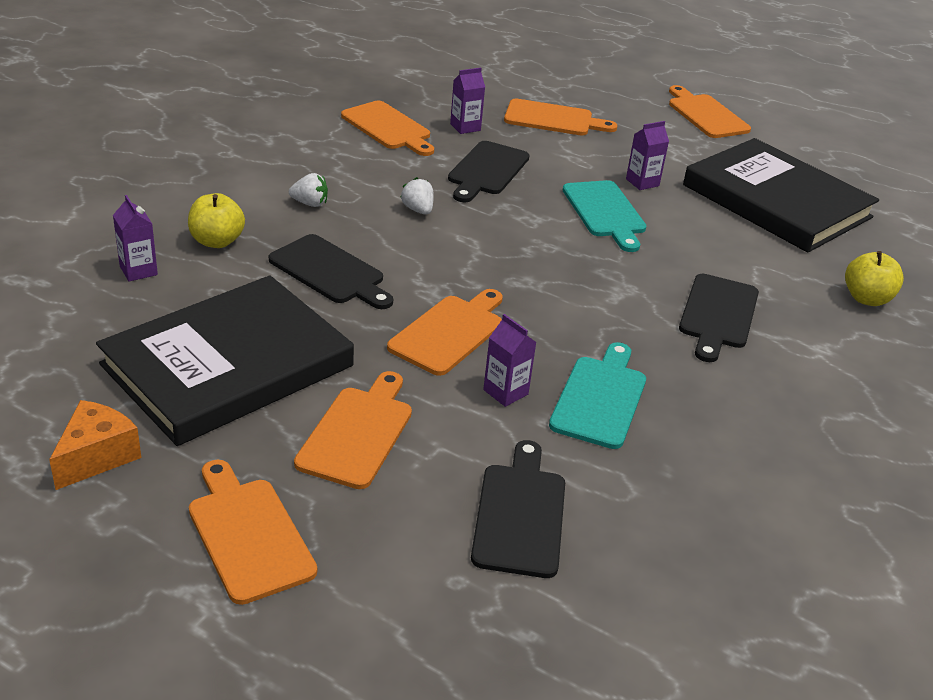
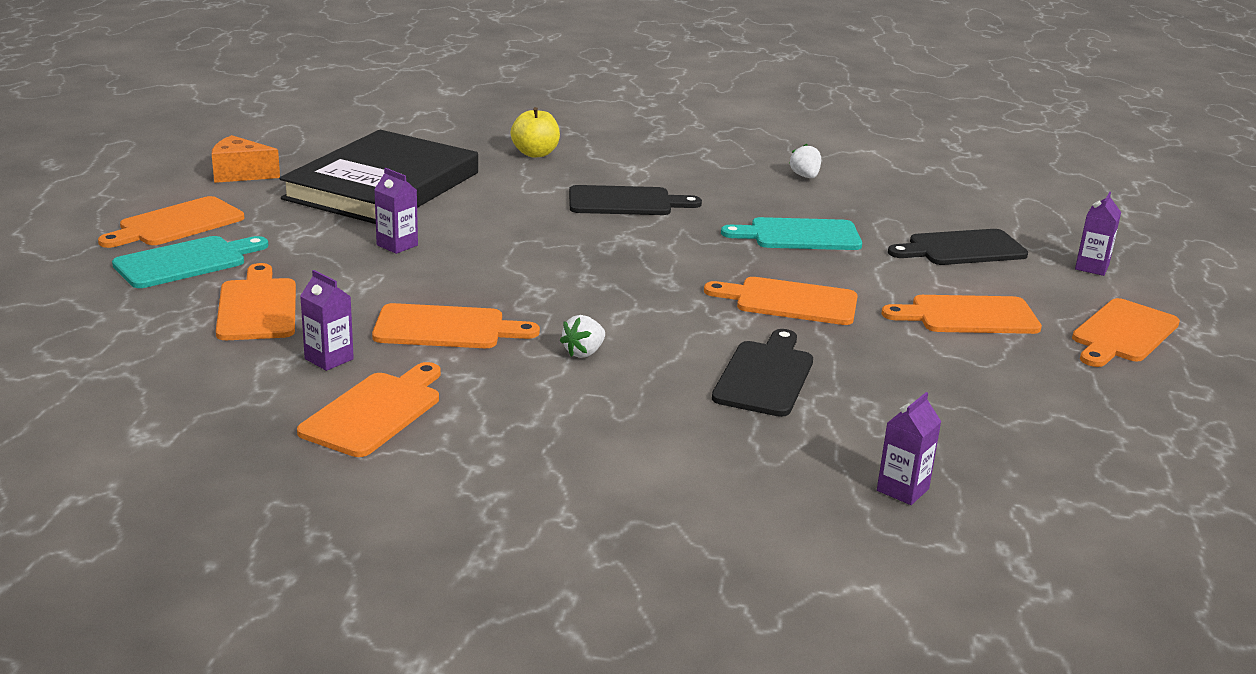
camera: 110 degrees left, 10 degrees down
orange cheese [49,400,141,490] -> orange cheese moved to [212,135,280,183]
black book [96,275,354,446] -> none
yellow apple [188,193,245,248] -> none
white strawberry [289,173,328,207] -> white strawberry moved to [789,144,821,178]
black cutting board [448,141,530,202] -> orange cutting board [372,303,540,348]
purple carton [483,314,537,407] -> purple carton moved to [1075,192,1121,276]
turquoise cutting board [563,180,646,252] -> turquoise cutting board moved to [112,236,268,288]

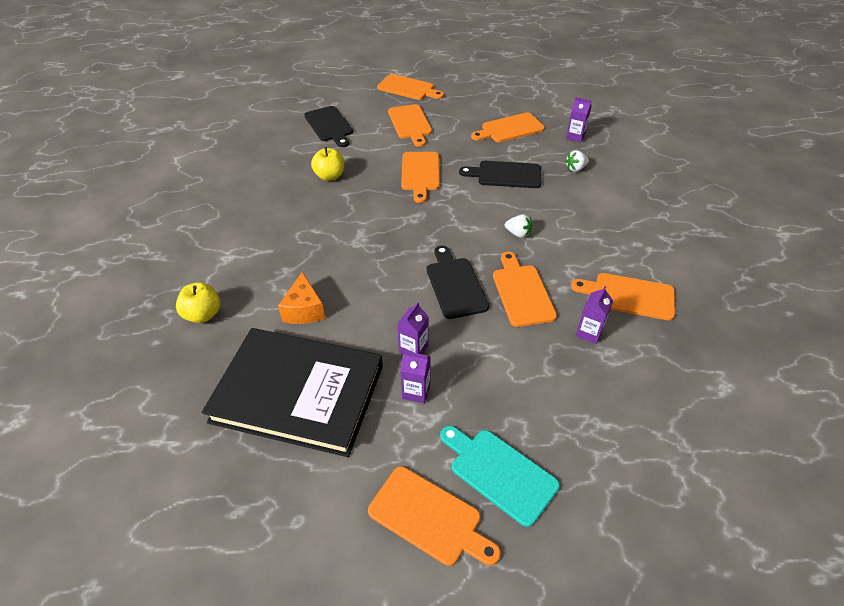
camera: 100 degrees left, 20 degrees up
orange cheese [212,135,280,183] -> orange cheese moved to [278,272,325,324]
orange cutting board [216,263,296,340] -> orange cutting board moved to [471,113,545,142]
black cutting board [569,185,702,215] -> black cutting board moved to [427,245,489,319]
turquoise cutting board [721,217,862,250] -> yellow apple [311,147,344,181]
white strawberry [789,144,821,178] -> white strawberry moved to [565,150,589,172]
purple carton [1075,192,1121,276] -> purple carton moved to [400,351,431,404]

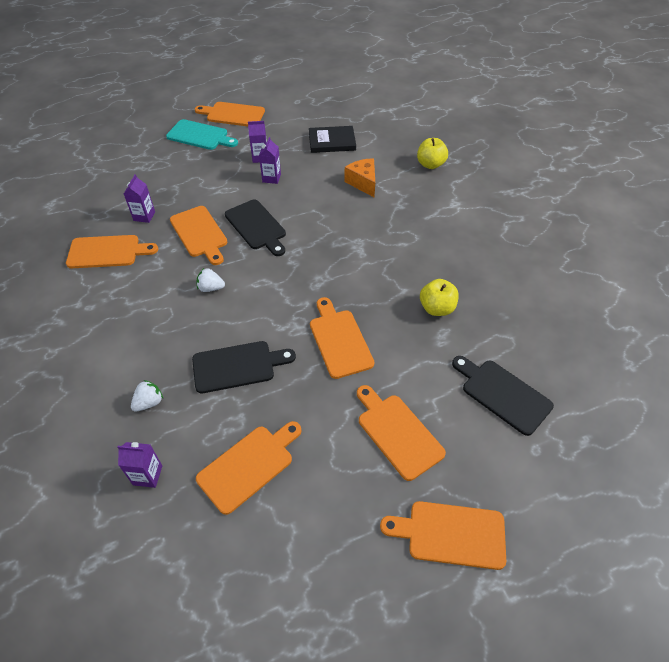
camera: 160 degrees right, 5 degrees up
black book [202,328,383,457] -> black book [309,126,356,153], size x0.49

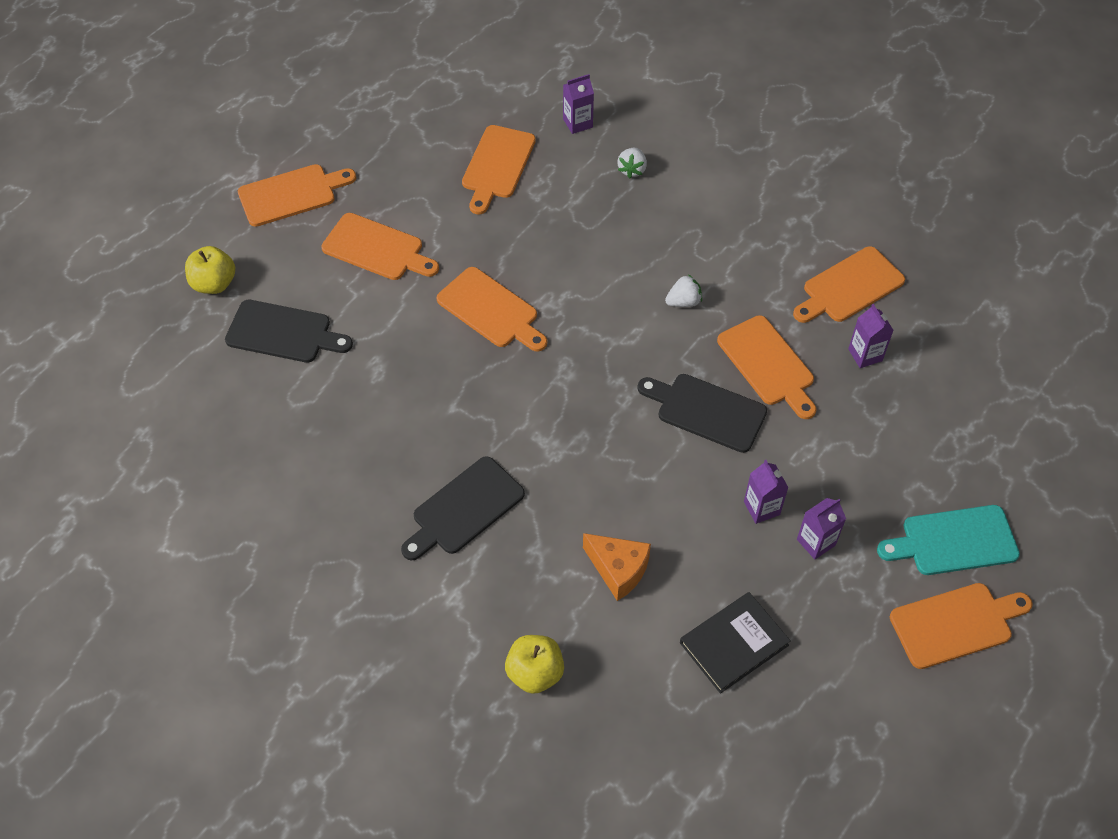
camera: 150 degrees right, 5 degrees up
orange cutting board [170,206,227,265] -> orange cutting board turned 150 degrees counterclockwise [717,315,816,419]
black cutting board [192,341,296,393] -> black cutting board moved to [401,456,525,561]
yellow apple [420,279,459,316] -> yellow apple moved to [185,246,235,294]

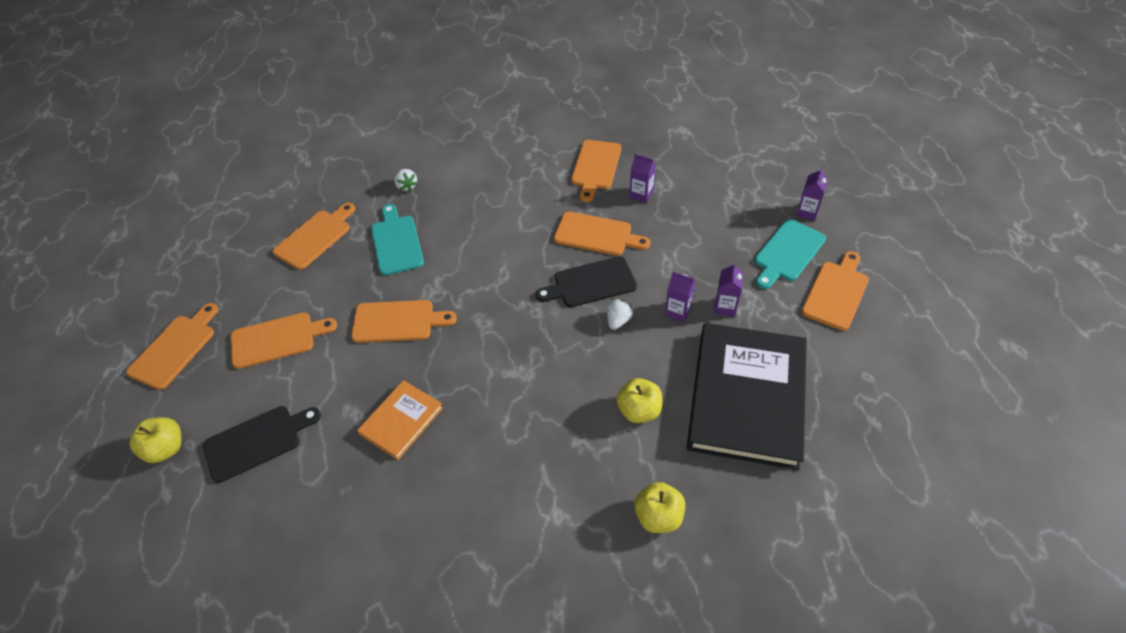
camera: 40 degrees left, 5 degrees down
black cutting board [401,456,525,561] -> none
orange cutting board [462,125,536,215] -> orange cutting board turned 120 degrees counterclockwise [273,203,355,270]
purple carton [563,74,594,134] -> purple carton moved to [796,168,828,221]
orange cheese [583,533,651,601] -> yellow apple [616,378,662,423]
white strawberry [665,275,702,307] -> white strawberry moved to [607,299,633,330]
black book [680,592,791,694] -> black book [687,323,807,470], size x2.05
none -> orange book [357,380,443,460]
none -> turquoise cutting board [371,204,424,275]

